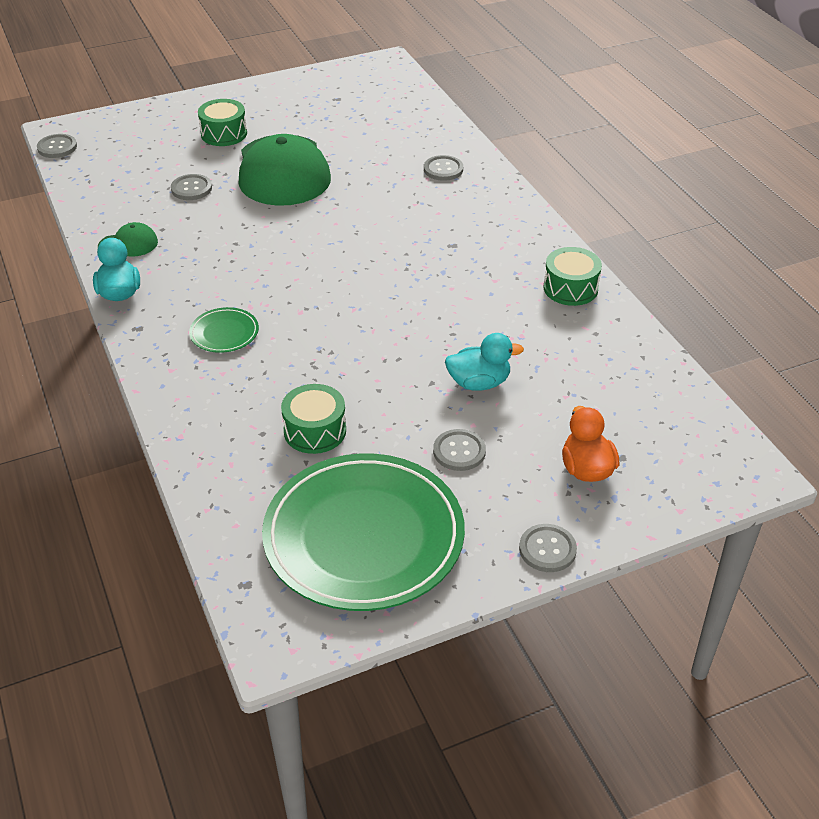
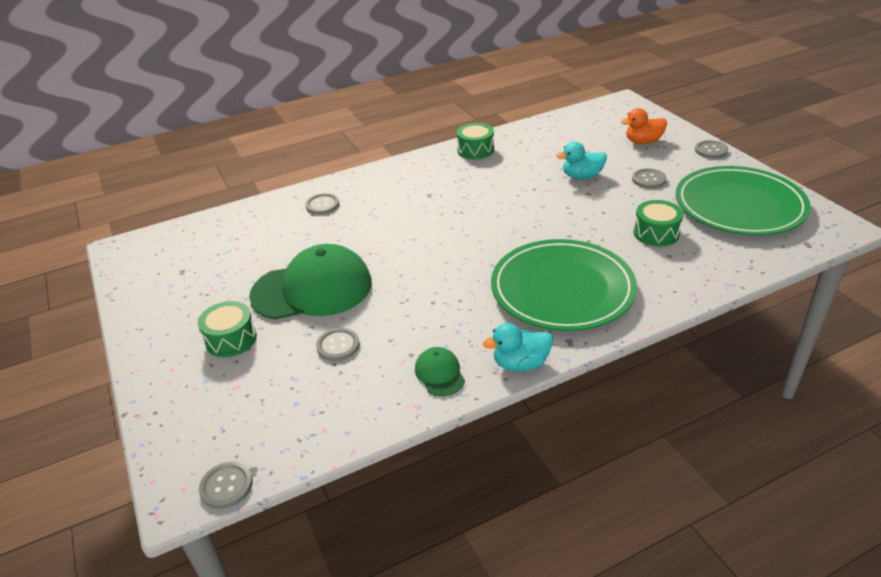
camera: 90 degrees left, 5 degrees down
green plate [189,307,259,353] -> green plate [491,239,637,331], size x2.43
turquoise duck [445,333,524,391] -> turquoise duck turned 90 degrees counterclockwise [556,142,607,179]

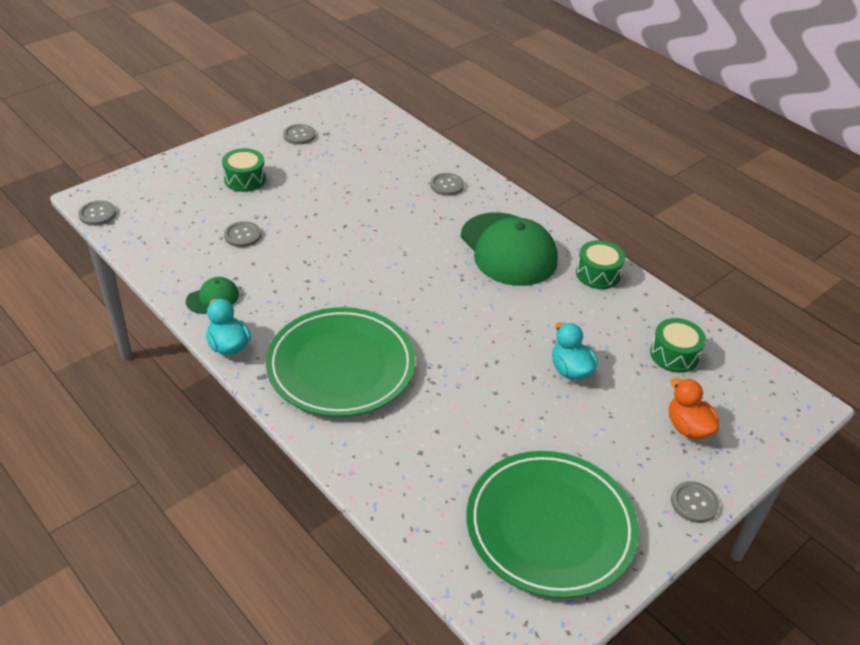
camera: 70 degrees right, 5 degrees up
green cap [249,244,372,320] -> green cap moved to [461,212,558,286]
grey button [632,168,667,189] -> grey button moved to [283,124,315,145]
green drum [634,200,684,247] -> green drum moved to [650,318,706,373]

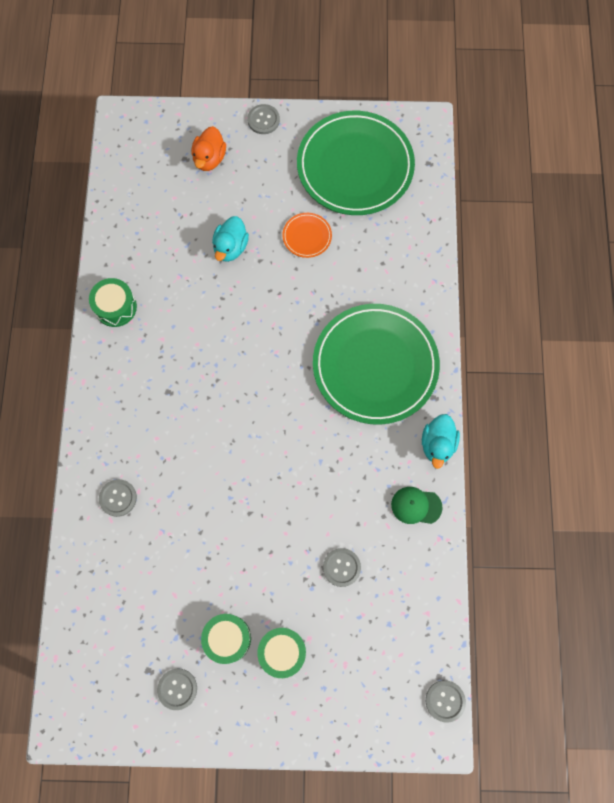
camera: 135 degrees left, 30 degrees up
green cap [461,212,558,286] -> none
green drum [650,318,706,373] -> green drum moved to [201,614,251,664]
none -> orange plate [282,213,332,258]

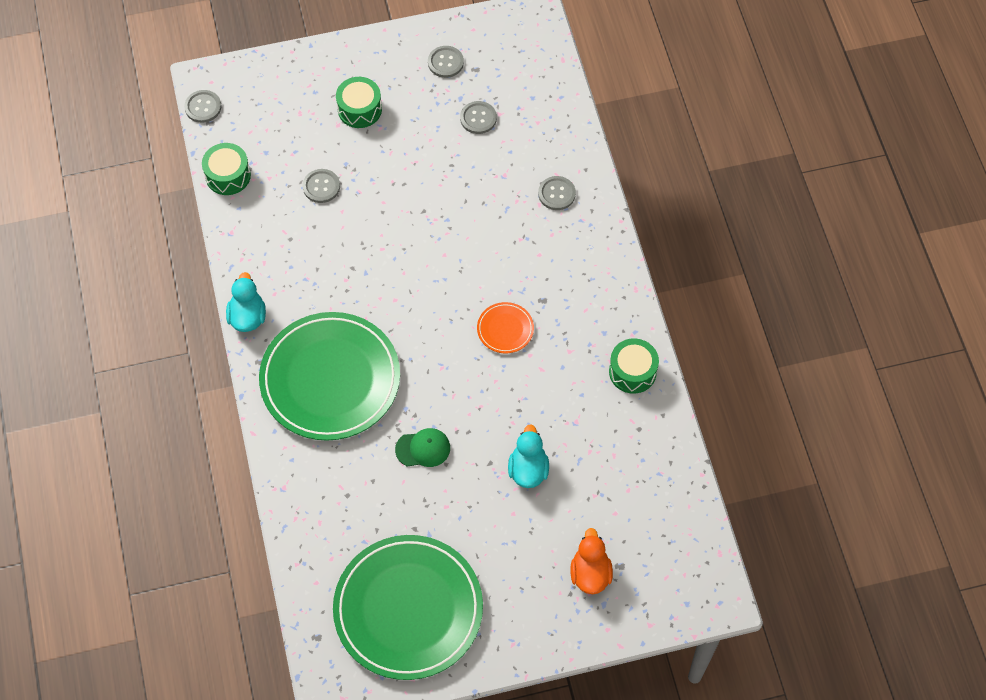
camera: 165 degrees right, 10 degrees down
green drum [201,614,251,664] -> green drum moved to [202,143,251,195]
grey button [247,104,280,134] -> grey button moved to [460,101,497,134]
orange plate [282,213,332,258] -> orange plate moved to [477,302,534,353]
green cap [391,487,442,524] -> green cap moved to [395,428,450,467]

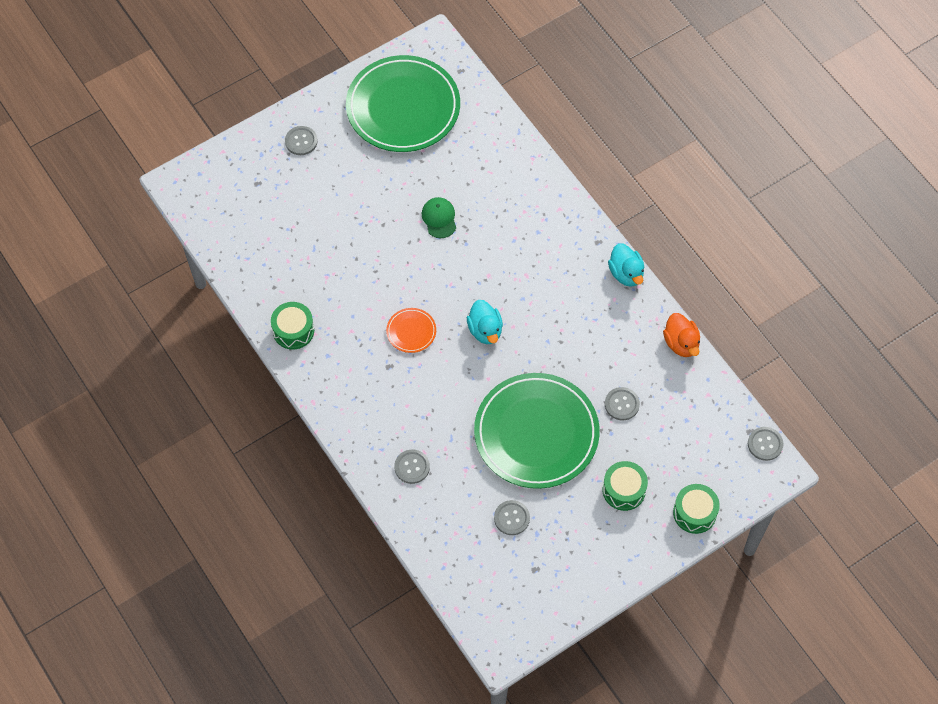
camera: 160 degrees right, 0 degrees up
green drum [202,143,251,195] -> green drum moved to [673,484,720,534]
green plate [259,312,400,441] -> green plate moved to [474,373,600,489]
green cap [395,428,450,467] -> green cap turned 105 degrees clockwise [422,197,456,238]
grey button [428,46,464,78] -> grey button moved to [285,126,318,155]
turquoise duck [508,424,549,488] -> turquoise duck moved to [467,300,503,344]
orange duck [570,528,613,594] -> orange duck moved to [663,313,700,357]

